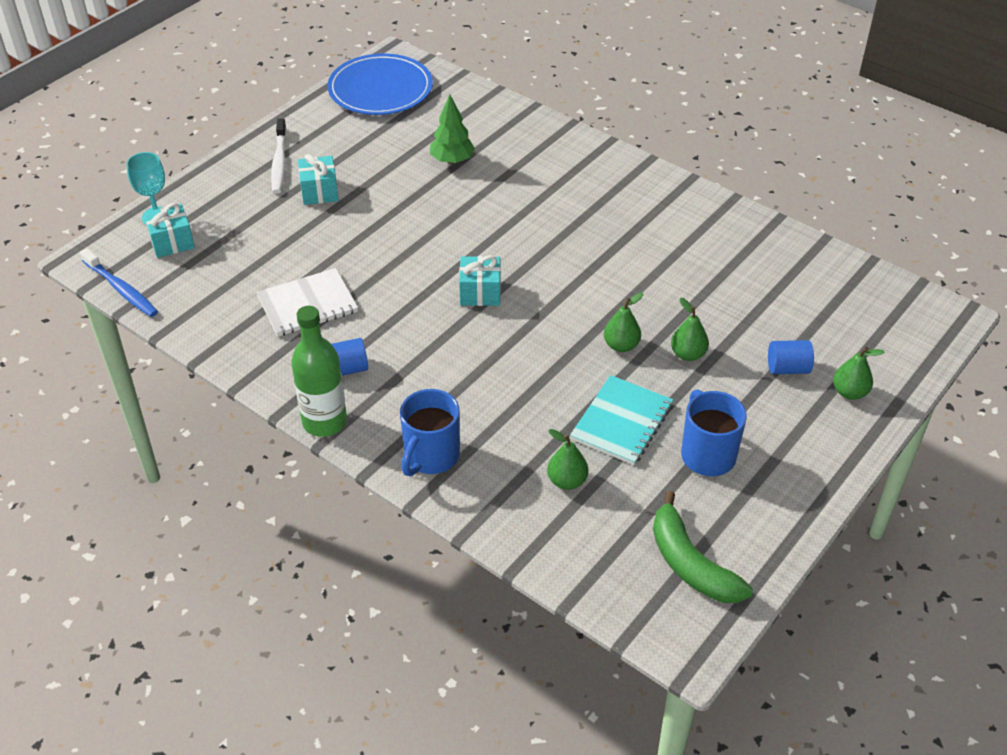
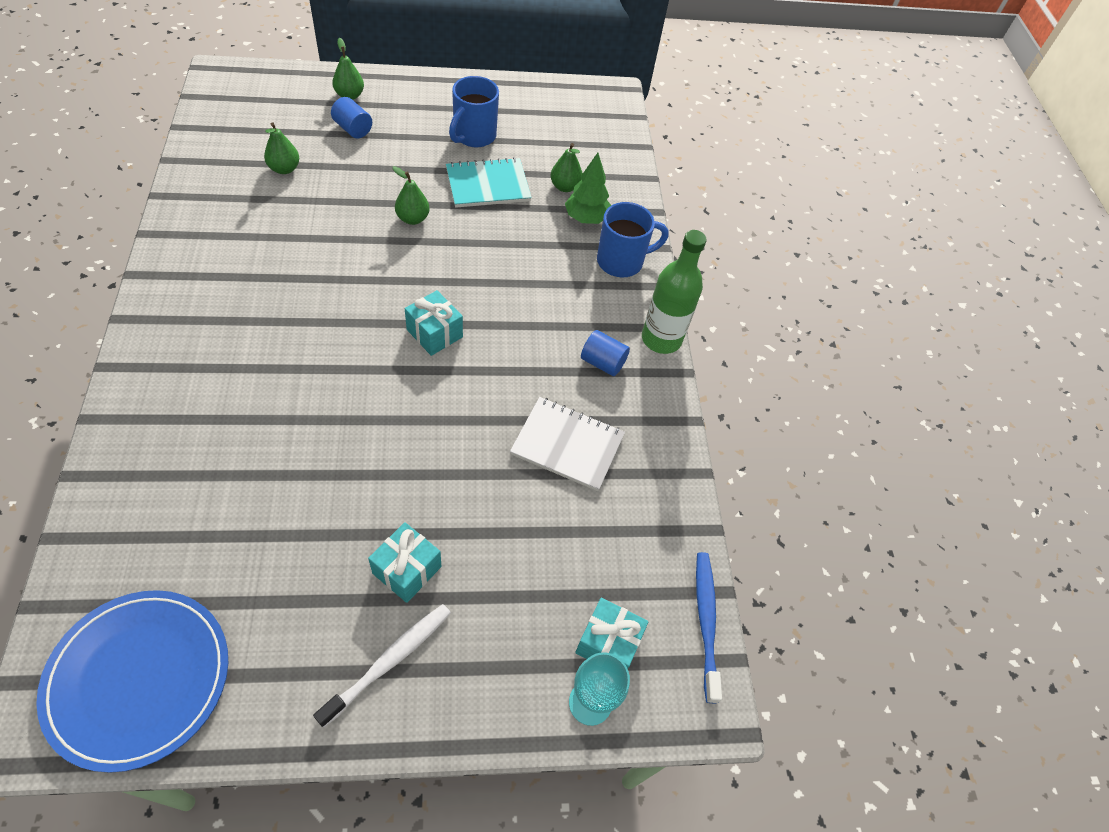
camera: 140 degrees left, 10 degrees up
green tree [430,94,475,164] -> green tree moved to [565,153,611,224]
green banana [653,491,753,603] -> none
green pear [671,298,709,361] -> green pear moved to [264,122,299,174]

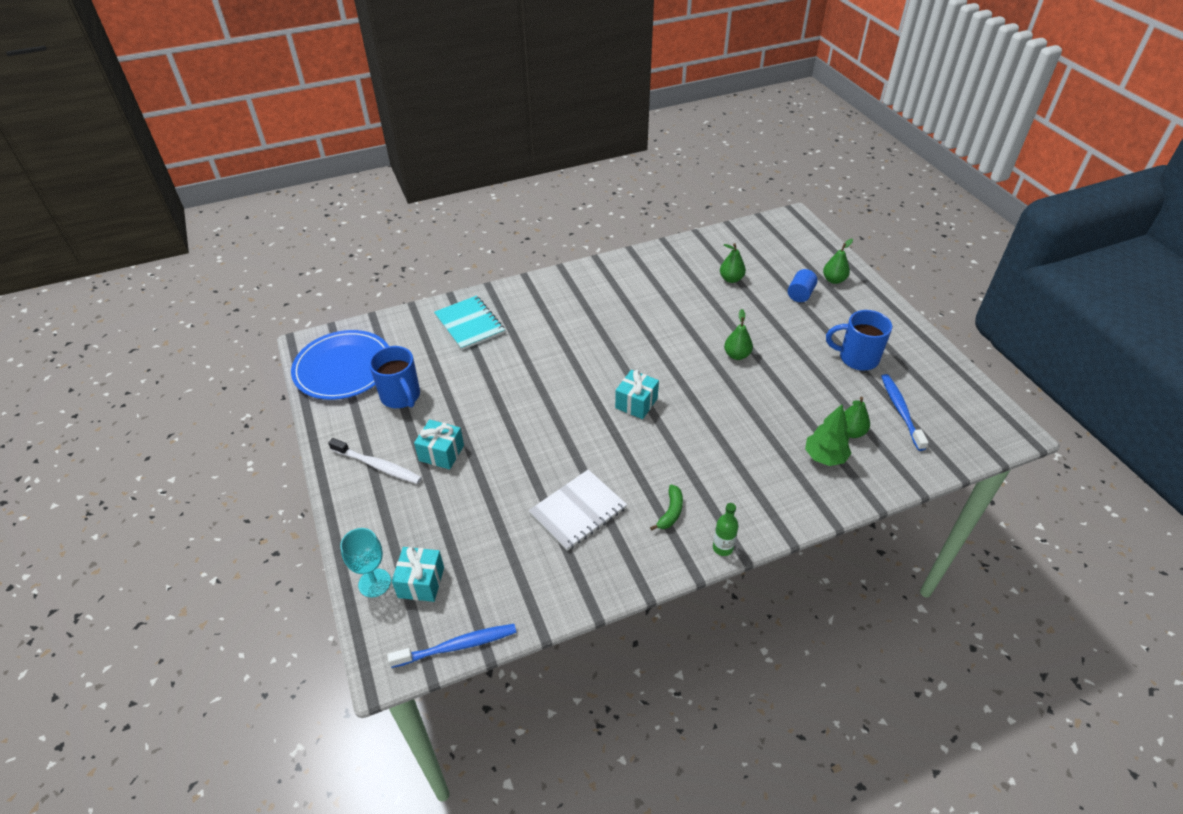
camera: 80 degrees right, 10 degrees down
turquoise notebook [446,157,532,208] -> turquoise notebook moved to [434,295,505,350]
white notebook [510,397,625,491] -> white notebook turned 45 degrees clockwise [529,469,627,551]
blue cylinder [581,330,630,376] -> green banana [650,485,683,531]
blue mug [597,202,669,277] -> blue mug moved to [369,346,420,408]
green bottle [642,230,707,354] -> green bottle [713,503,739,556], size x0.52
none -> blue toothbrush [881,374,929,451]

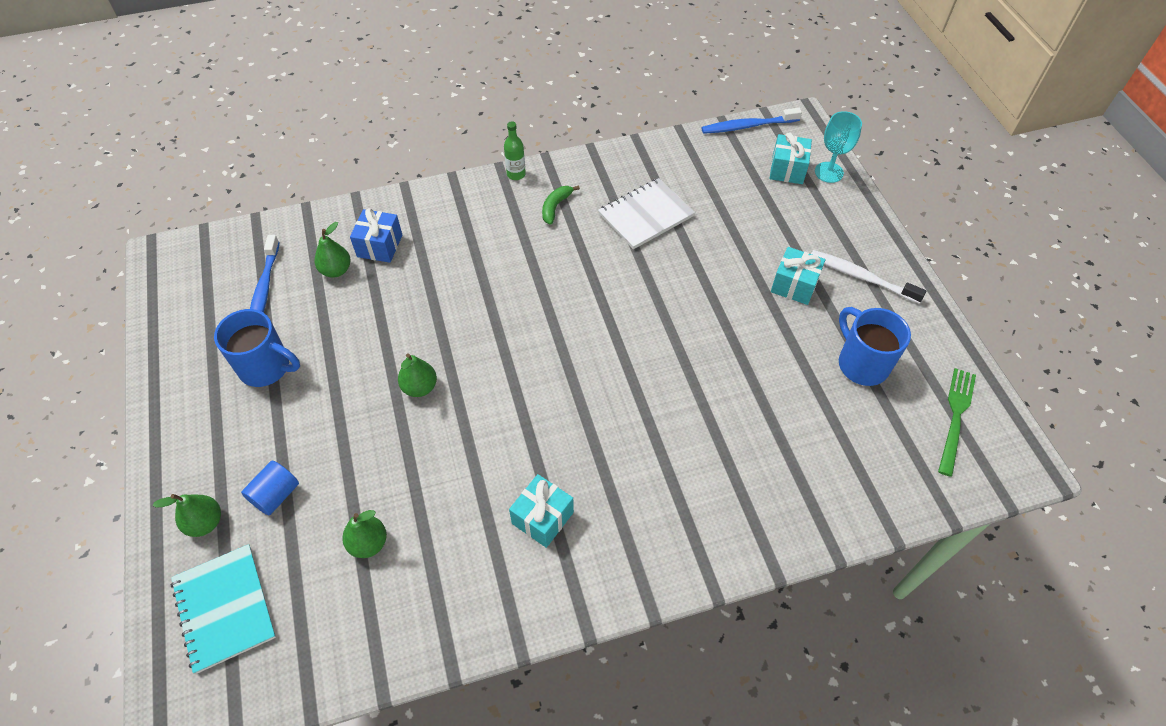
camera: 175 degrees left, 10 degrees up
blue plate [291,330,389,400] -> green fork [938,368,976,477]
turquoise notebook [434,295,505,350] -> turquoise notebook moved to [171,544,276,674]
turquoise gift [615,370,659,419] -> turquoise gift moved to [509,474,574,548]
green tree [805,404,852,466] -> blue gift [350,208,402,263]

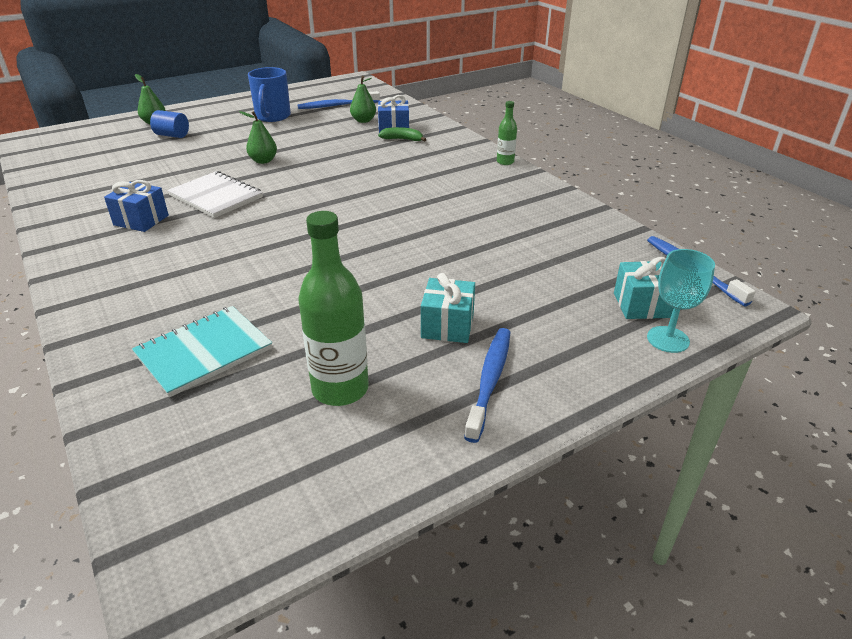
camera: 75 degrees right, 20 degrees down
turquoise notebook [171,544,276,674] -> turquoise notebook moved to [132,306,272,397]
green pear [342,510,387,558] -> none
turquoise gift [509,474,574,548] -> blue gift [104,180,169,232]
green banana [542,185,580,225] -> green banana moved to [378,127,427,142]
white notebook [598,178,695,249] -> white notebook moved to [167,171,263,218]
white toothbrush [811,250,926,304] -> blue toothbrush [464,328,510,443]
blue mug [839,307,911,386] -> green bottle [298,211,369,406]
green fork [938,368,976,477] -> none

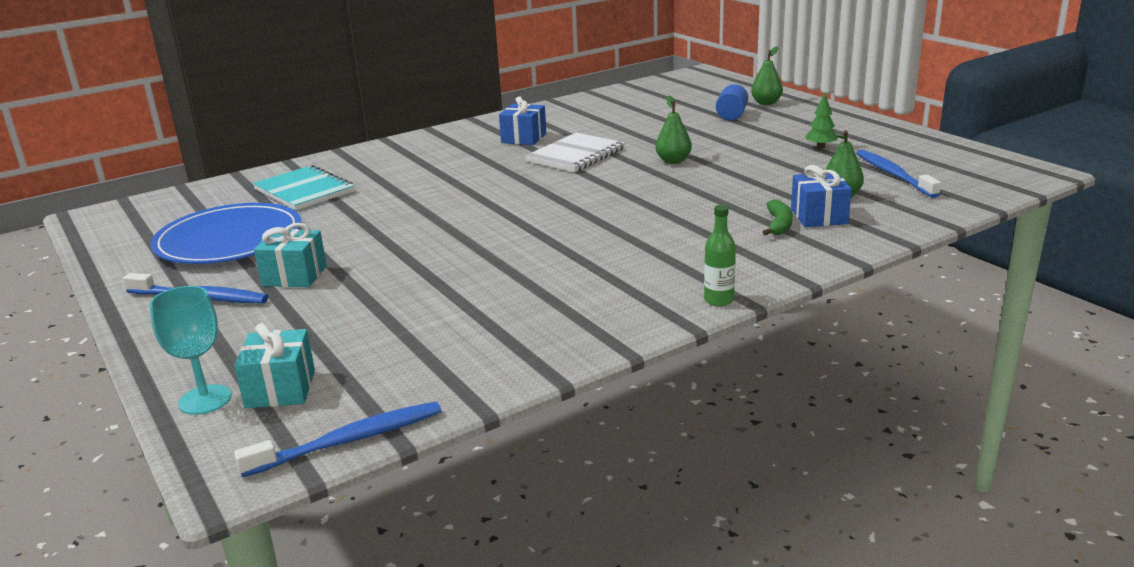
camera: 90 degrees right, 10 degrees down
blue mug [248,67,291,122] -> green tree [805,93,838,149]
green bottle [298,211,369,406] -> blue plate [151,203,301,264]

